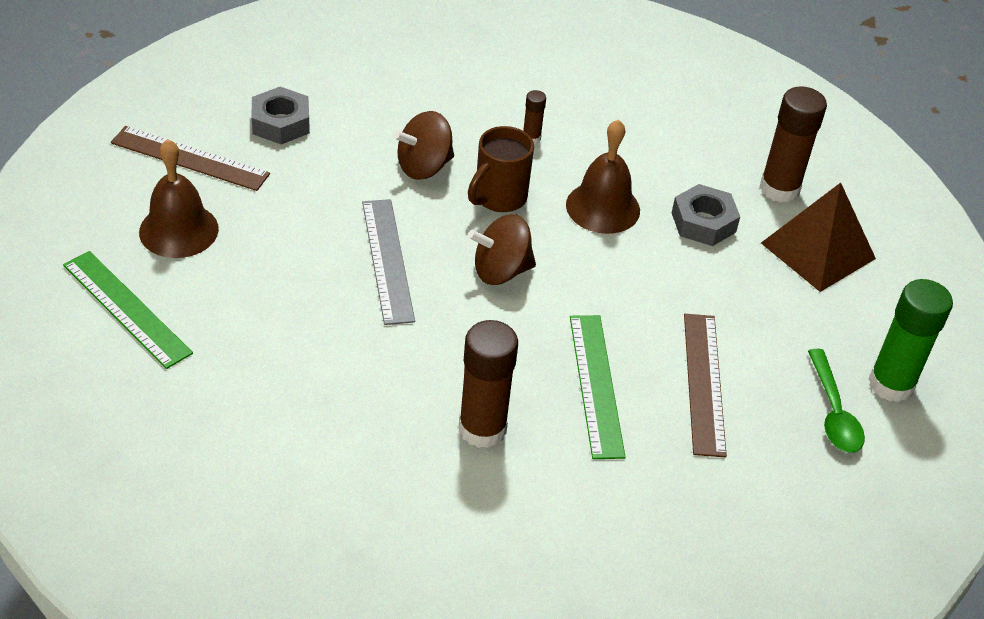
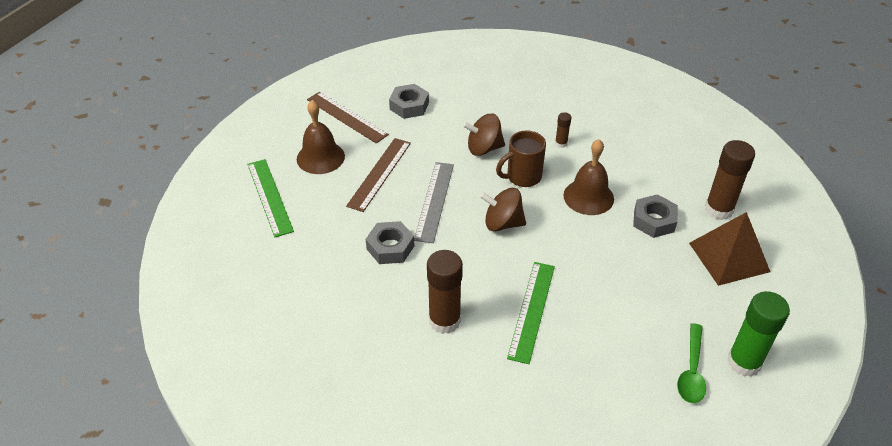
camera: 25 degrees right, 0 degrees up
brown ruler [684,314,727,457] -> brown ruler moved to [346,138,411,212]
none -> grey nut [366,221,414,264]

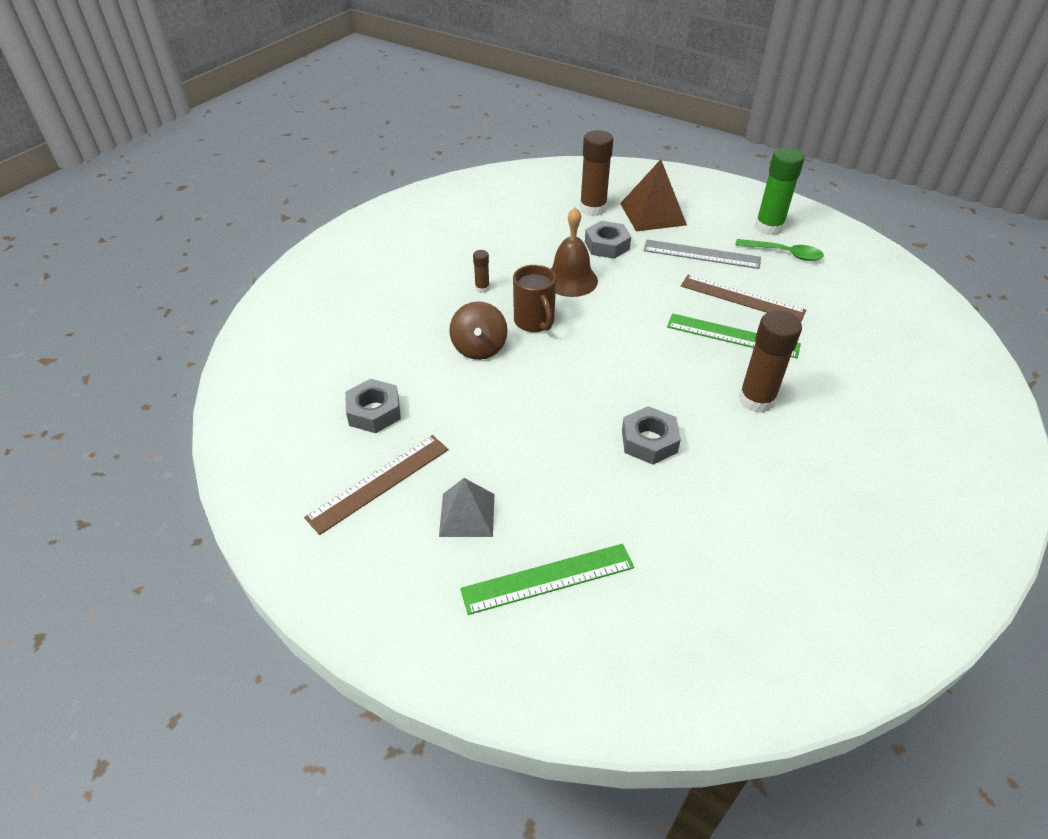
camera: 85 degrees left, 0 degrees up
brown bell [297,100,345,174] -> grey pyramid [439,478,494,537]
brown ruler [346,138,411,212] -> brown ruler moved to [681,275,806,322]
grey ruler [414,162,454,243] -> grey ruler moved to [643,240,761,269]
brown spinning top [480,188,526,231] -> none

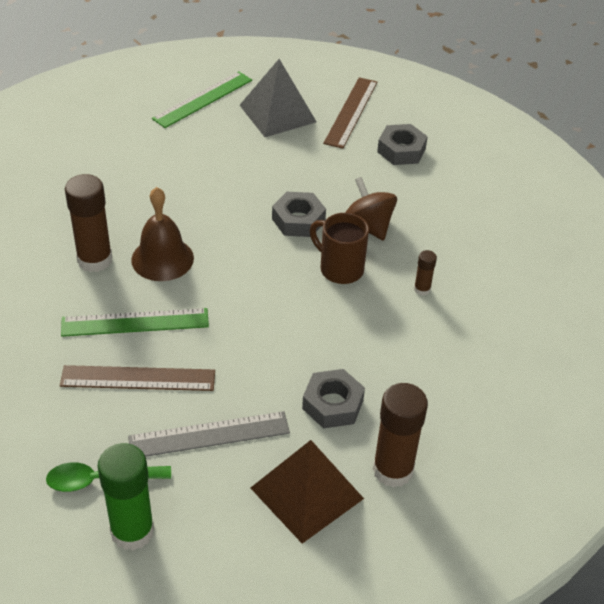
camera: 150 degrees right, 0 degrees up
grey pyramid [439,478,494,537] -> grey pyramid [240,59,317,137], size x1.51
brown bell [551,207,598,297] -> brown bell moved to [131,187,194,281]
grey nut [622,406,681,465] -> grey nut moved to [272,192,326,237]

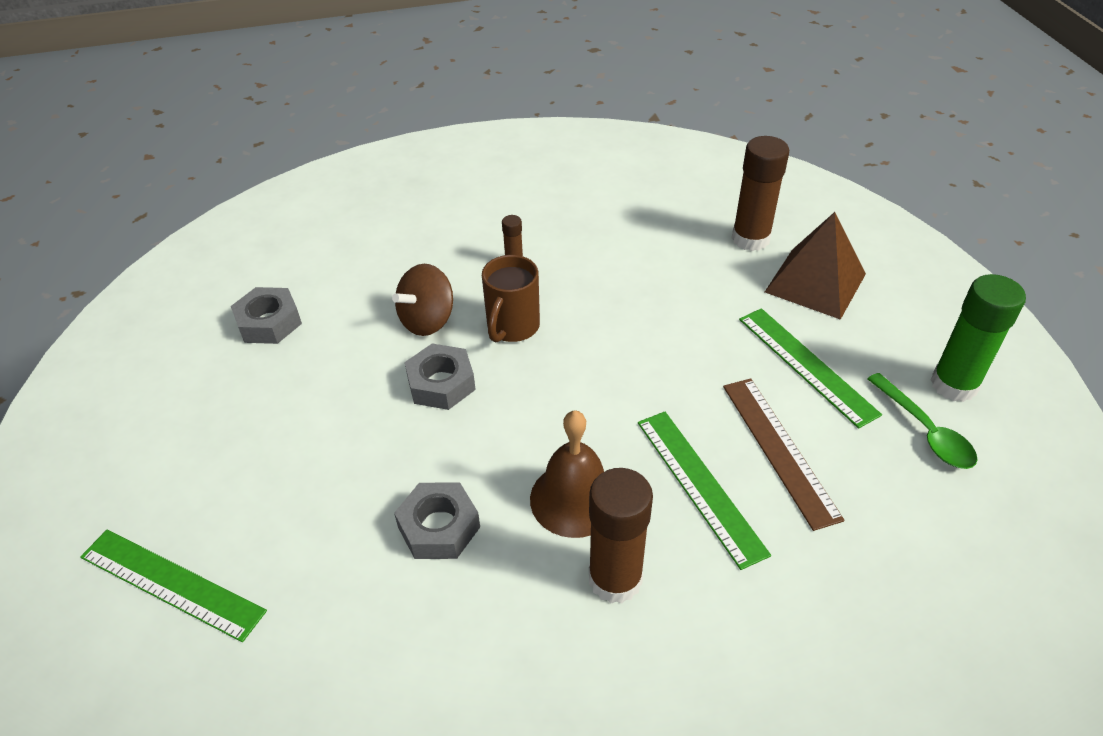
camera: 105 degrees left, 0 degrees up
grey ruler [128,411,290,457] -> green ruler [739,308,882,428]
grey pyramid [240,59,317,137] -> none
grey nut [302,369,365,428] -> grey nut moved to [394,482,480,559]
brown ruler [323,77,377,149] -> none

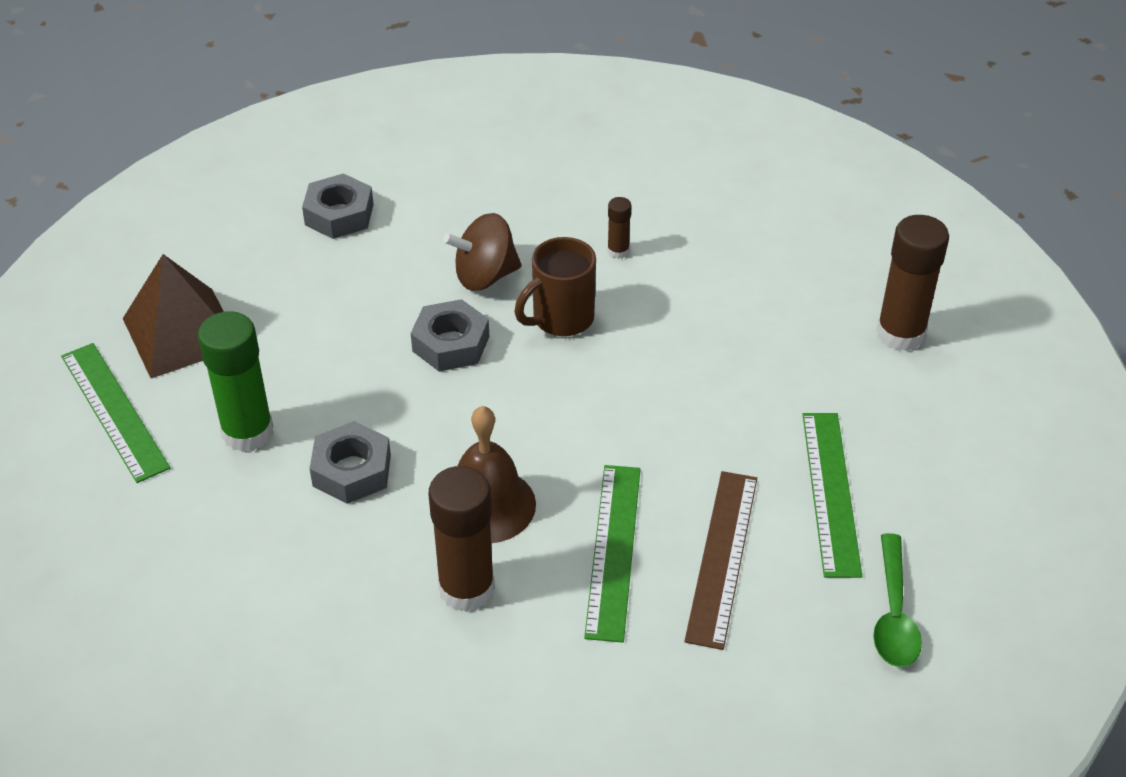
camera: 30 degrees right, 0 degrees up
brown pyramid [765,212,866,320] -> brown pyramid moved to [123,254,224,378]
green glue stick [931,274,1026,402] -> green glue stick moved to [198,311,273,452]

